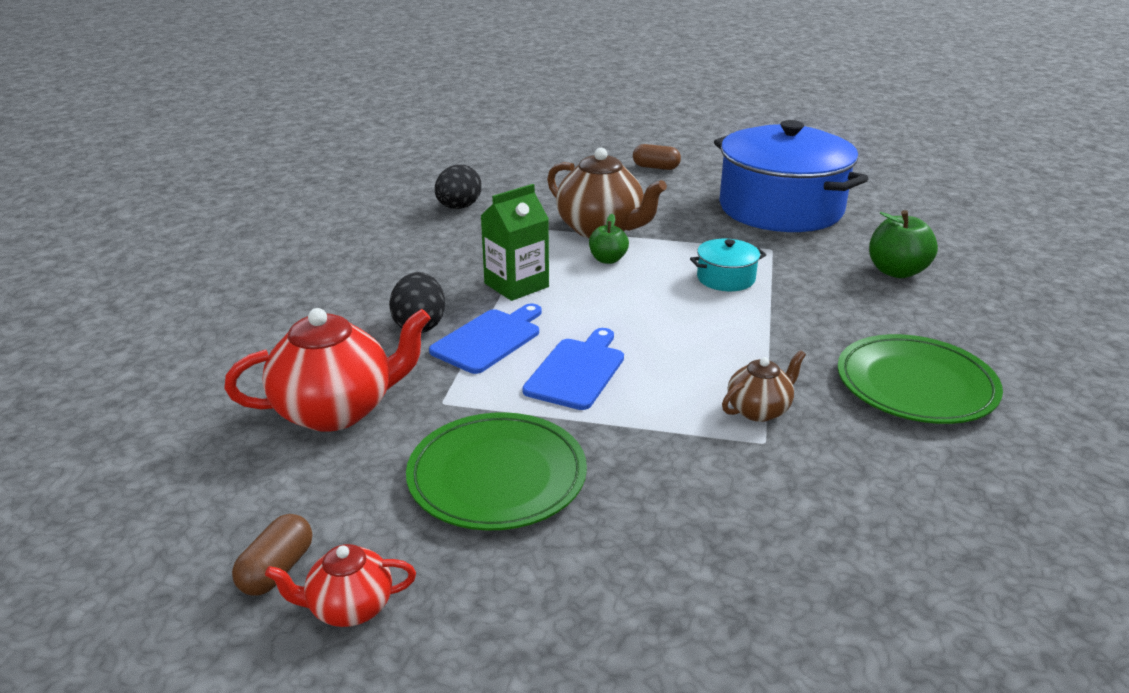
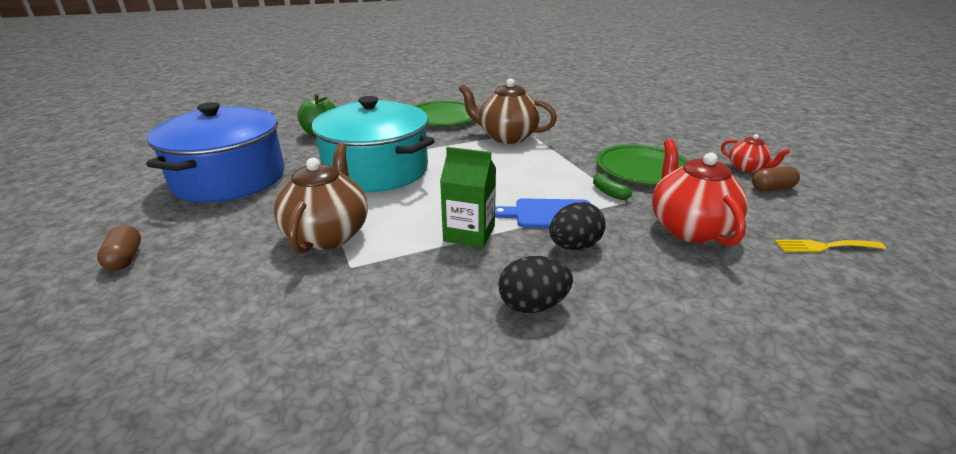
camera: 125 degrees left, 0 degrees up
red teapot [224,308,431,432] -> red teapot turned 45 degrees clockwise [652,139,748,246]
black egg [435,165,481,209] -> black egg moved to [498,256,573,313]
blue cutting board [522,328,624,410] -> none
green apple [589,214,629,264] -> none
turquoise pot [690,239,766,291] -> turquoise pot [312,96,434,192], size x2.46
brown teapot [722,350,806,422] -> brown teapot [459,78,557,144], size x1.86
none -> green banana [593,172,633,200]
none -> yellow fork [775,240,886,252]

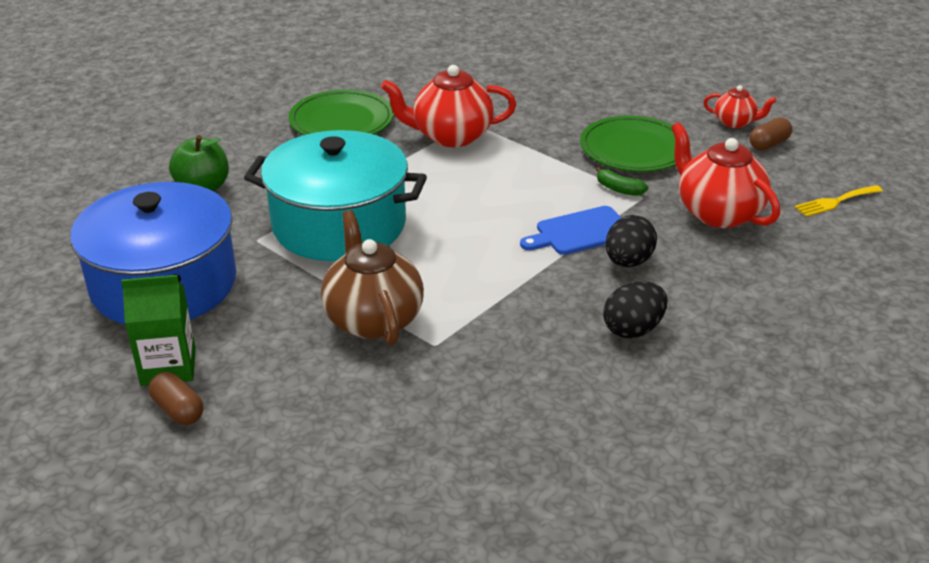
camera: 25 degrees left, 5 degrees up
green carton [440,147,496,248] -> green carton moved to [121,275,196,386]
brown teapot [459,78,557,144] -> red teapot [381,65,516,147]

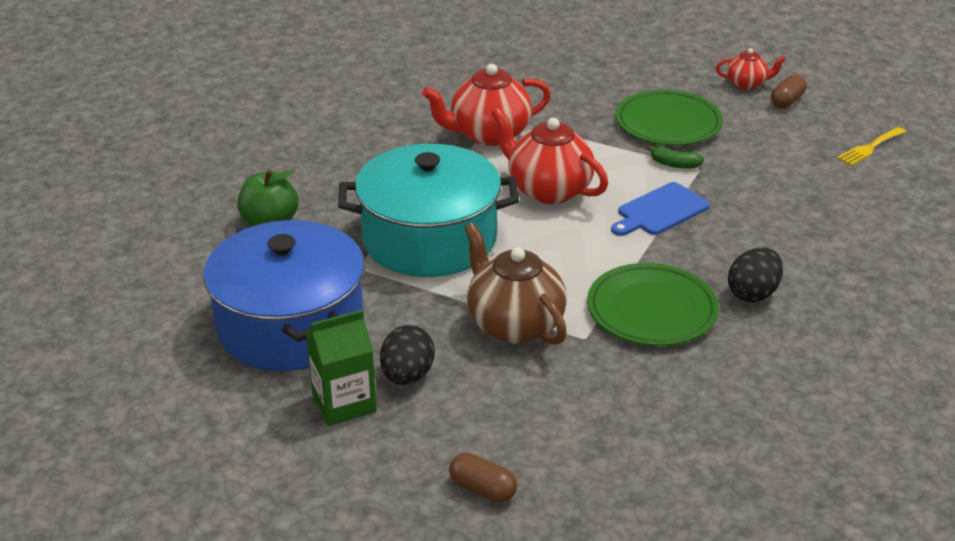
camera: 15 degrees left, 0 degrees up
brown capsule [149,372,204,425] -> brown capsule moved to [449,453,517,503]
green plate [289,90,394,135] -> green plate moved to [587,263,719,346]
black egg [606,215,657,267] -> black egg moved to [380,325,435,385]
red teapot [671,122,780,228] -> red teapot moved to [491,108,608,204]

